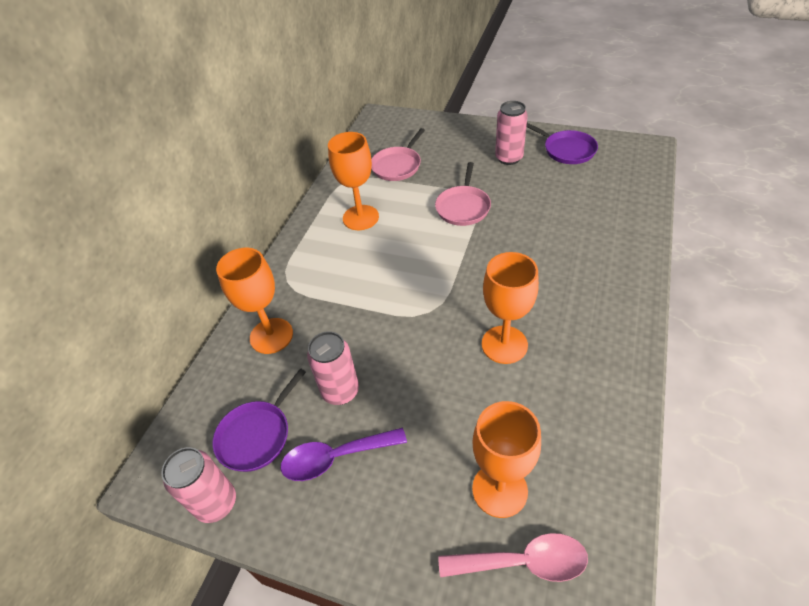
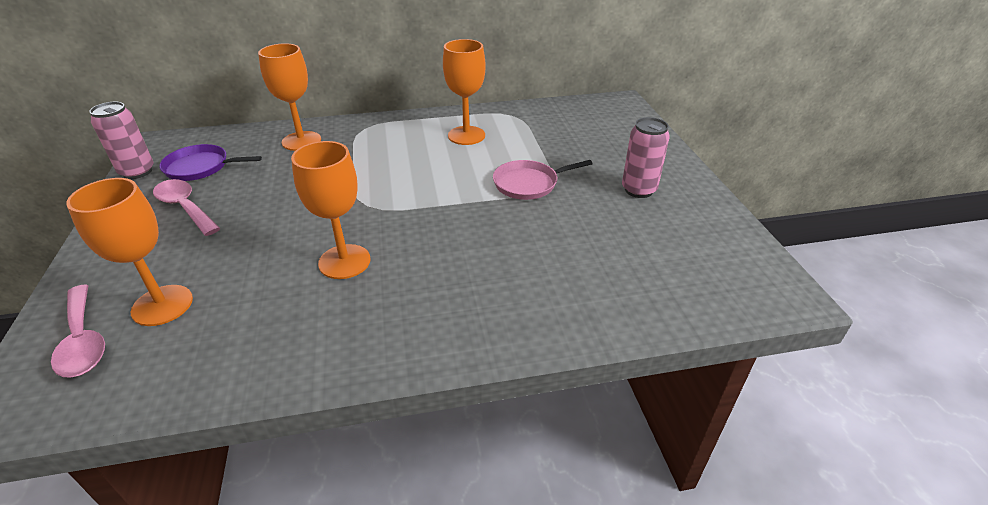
camera: 55 degrees right, 10 degrees down
purple spoon [280,428,407,481] -> pink spoon [153,179,220,236]
pink can [307,331,359,405] -> none
pink pan [371,128,425,181] -> none
purple pan [526,123,598,164] -> none

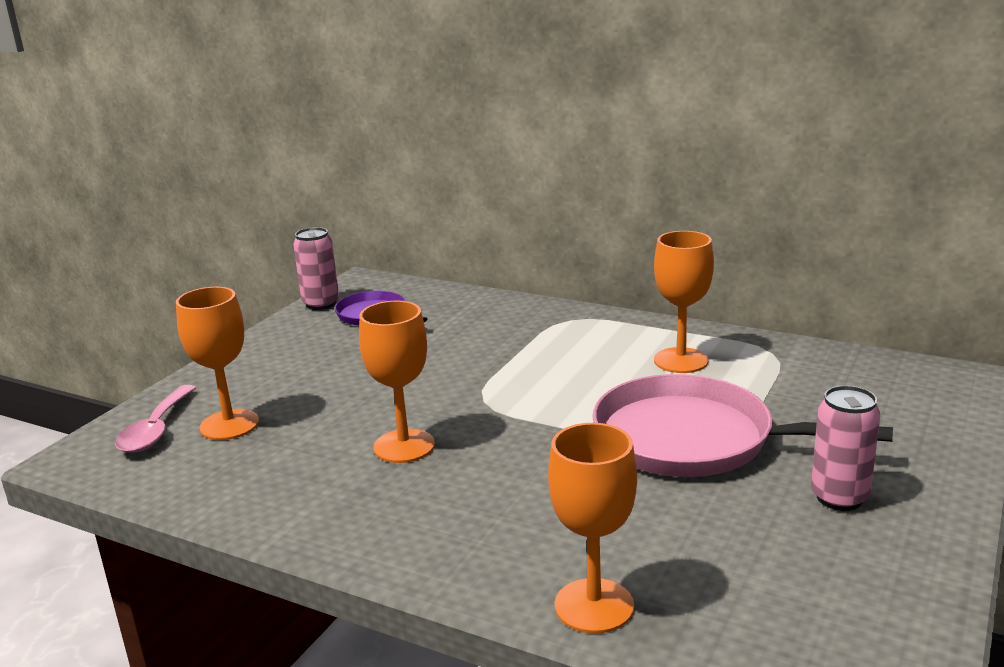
camera: 40 degrees right, 15 degrees down
pink spoon [153,179,220,236] -> none
orange goblet [258,43,321,151] -> orange goblet moved to [548,423,637,634]
pink pan [493,160,593,200] -> pink pan [593,374,893,477], size x1.88

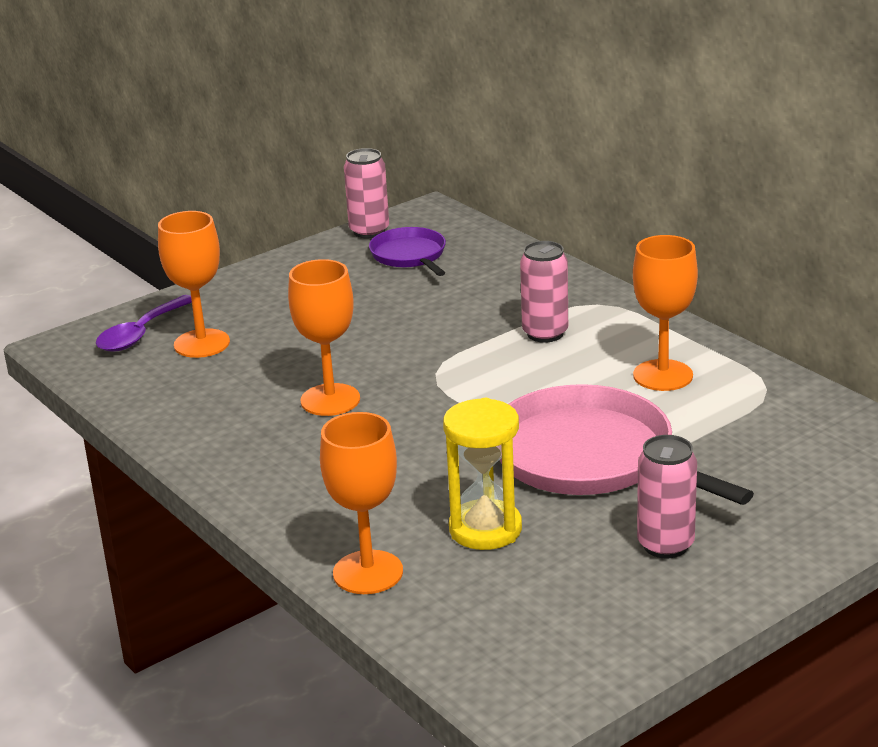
camera: 25 degrees right, 5 degrees up
pink spoon [115,385,196,453] -> purple spoon [96,295,192,351]
none -> yellow hourglass [443,398,522,550]
none -> pink can [520,241,568,343]

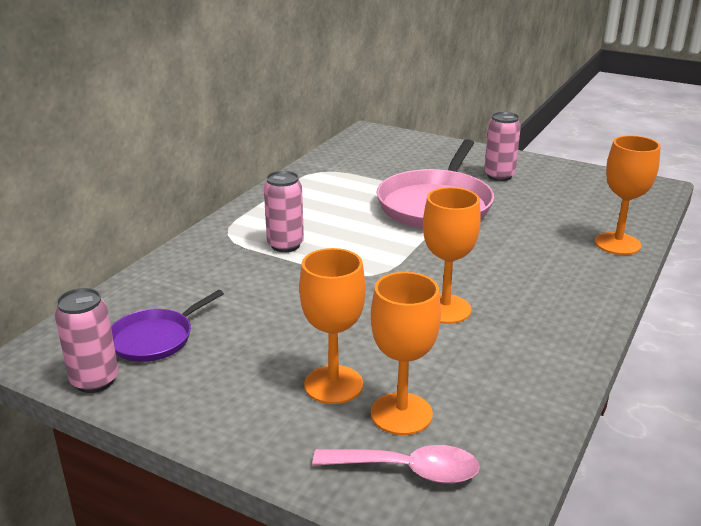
camera: 115 degrees left, 0 degrees up
purple spoon [96,295,192,351] -> pink spoon [313,445,480,484]
yellow hourglass [443,398,522,550] -> none
orange goblet [633,235,698,391] -> orange goblet moved to [299,248,366,404]

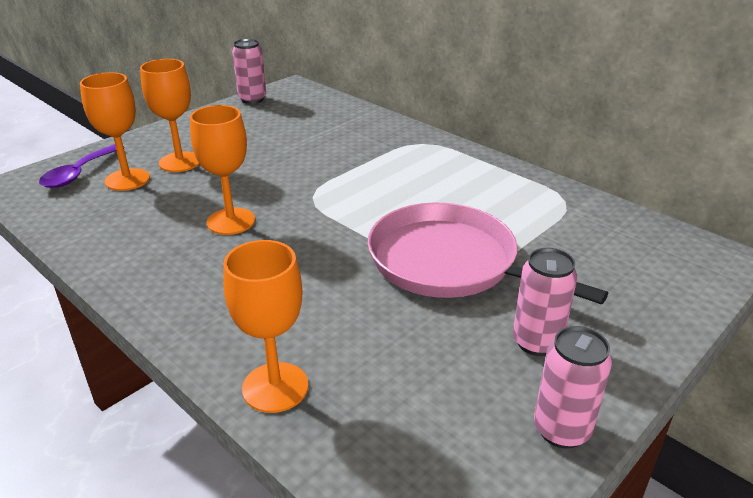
camera: 105 degrees right, 5 degrees up
purple pan [111,290,224,362] -> none
pink can [264,171,304,252] -> pink can moved to [534,326,612,449]
pink spoon [313,445,480,484] -> purple spoon [39,144,125,188]

